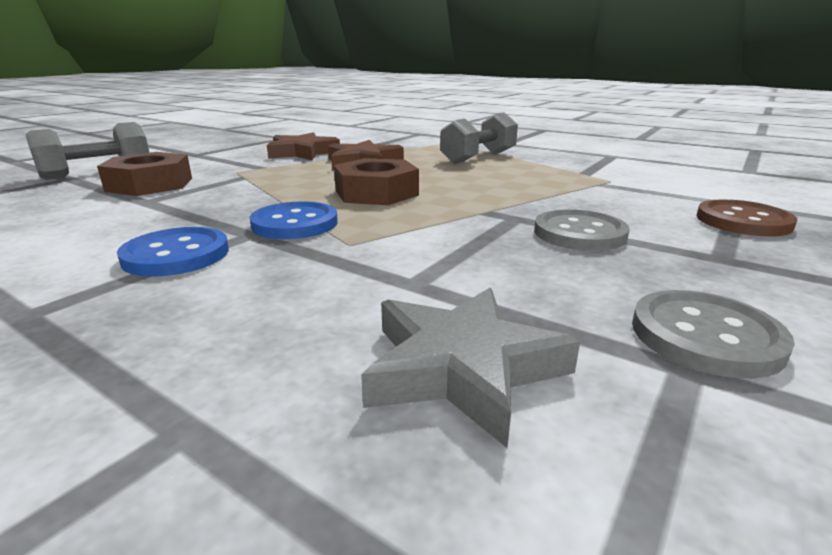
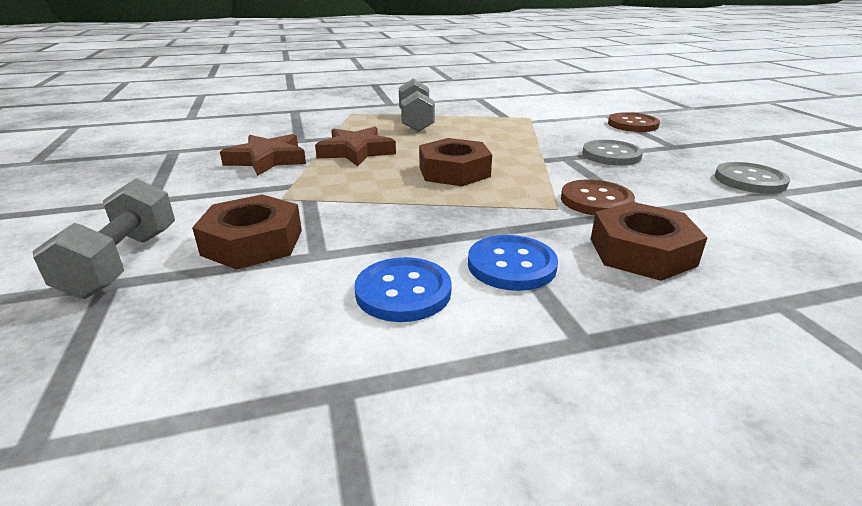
camera: 50 degrees left, 5 degrees up
blue button [250,201,338,239] -> blue button moved to [355,257,452,322]
grey star [361,288,580,448] -> none
none -> brown button [561,179,635,216]
none -> brown nut [591,202,708,281]

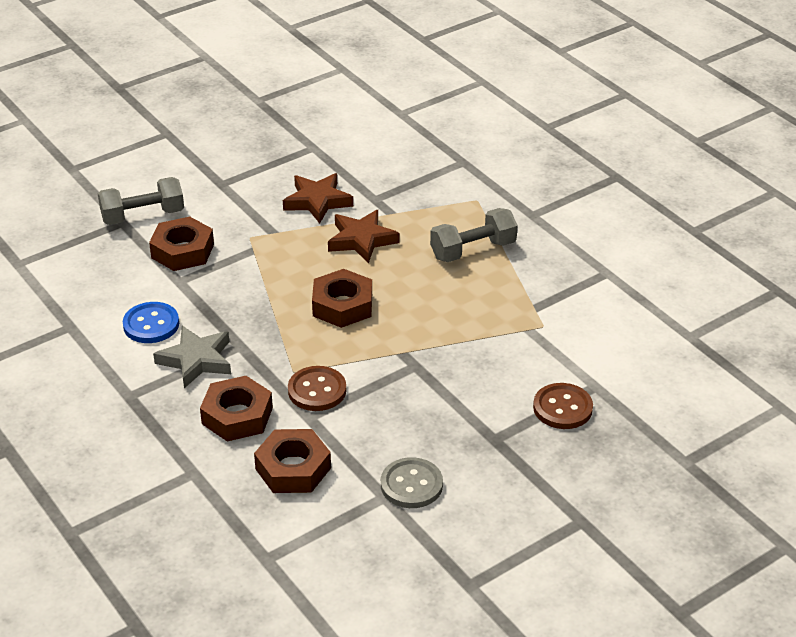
camera: 70 degrees right, 10 degrees up
blue button [468,235,558,291] -> grey star [153,326,231,388]
grey button [582,140,643,166] -> none
none -> brown nut [254,429,331,493]

